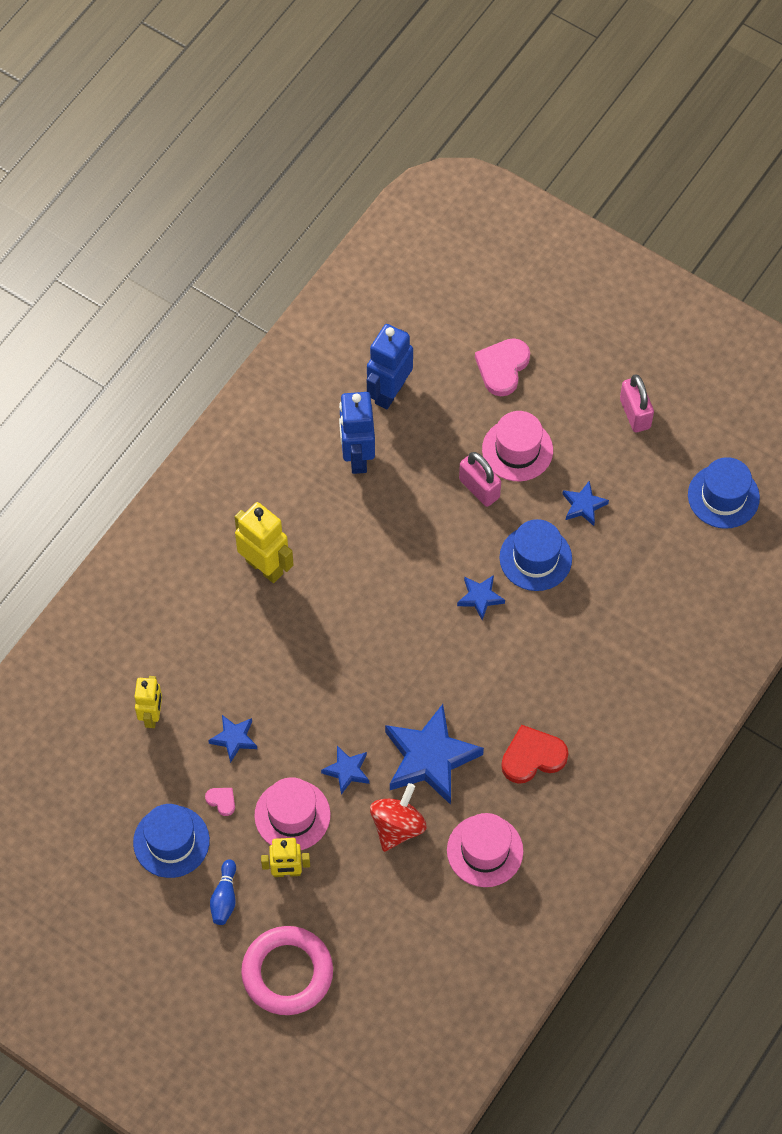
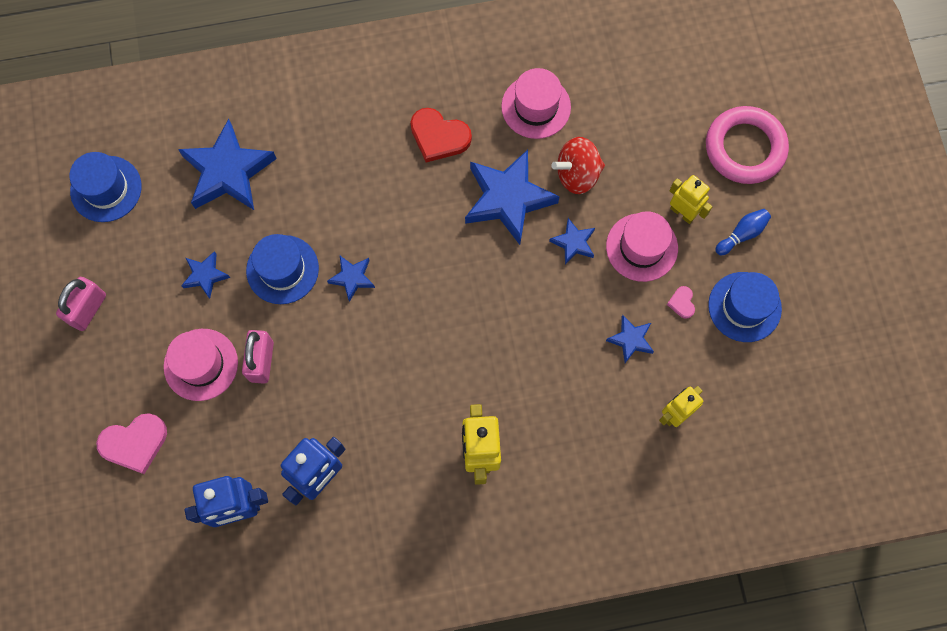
camera: 135 degrees left, 10 degrees up
none -> blue star [178,119,277,210]

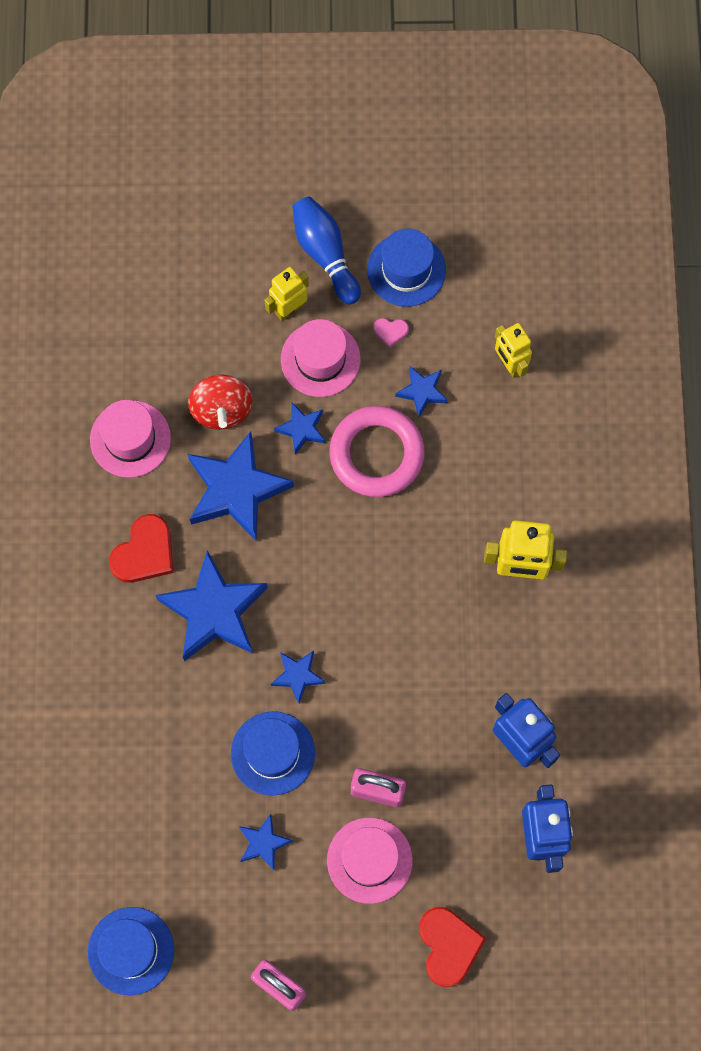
camera: 80 degrees left, 0 degrees up
pink heart [96,413,167,474] -> red heart [419,907,486,987]
blue star [178,119,277,210] -> blue star moved to [155,550,268,661]
pink ring [706,106,789,184] -> pink ring moved to [329,406,425,497]
blue bowling pin [715,209,771,255] -> blue bowling pin [292,197,361,304], size x1.64

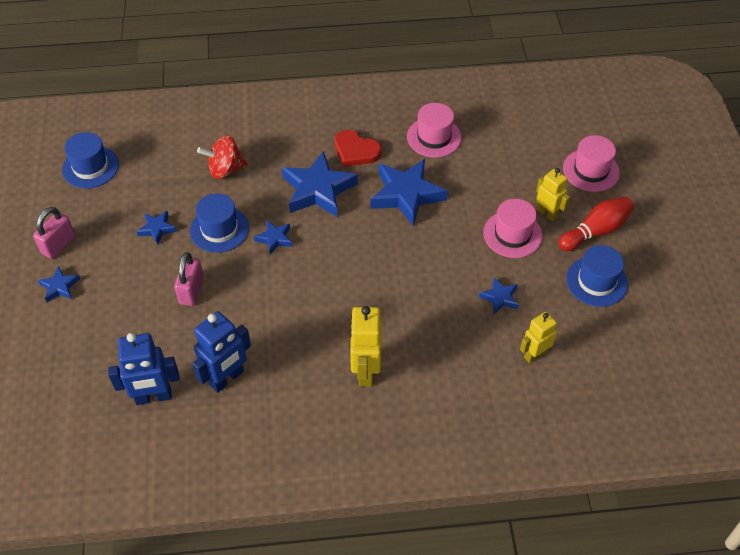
camera: 85 degrees right, 20 degrees down
red spinning top [188,375,253,430] -> red spinning top moved to [197,135,248,179]
blue star [274,402,325,455] -> blue star moved to [38,266,80,302]
blue bowling pin [292,197,361,304] -> red bowling pin [558,197,634,251]
pink hat [327,817,413,904] -> pink hat moved to [563,135,620,192]
pink ring [329,406,425,497] -> none
pink heart [373,318,409,348] -> none
red heart [419,907,486,987] -> none

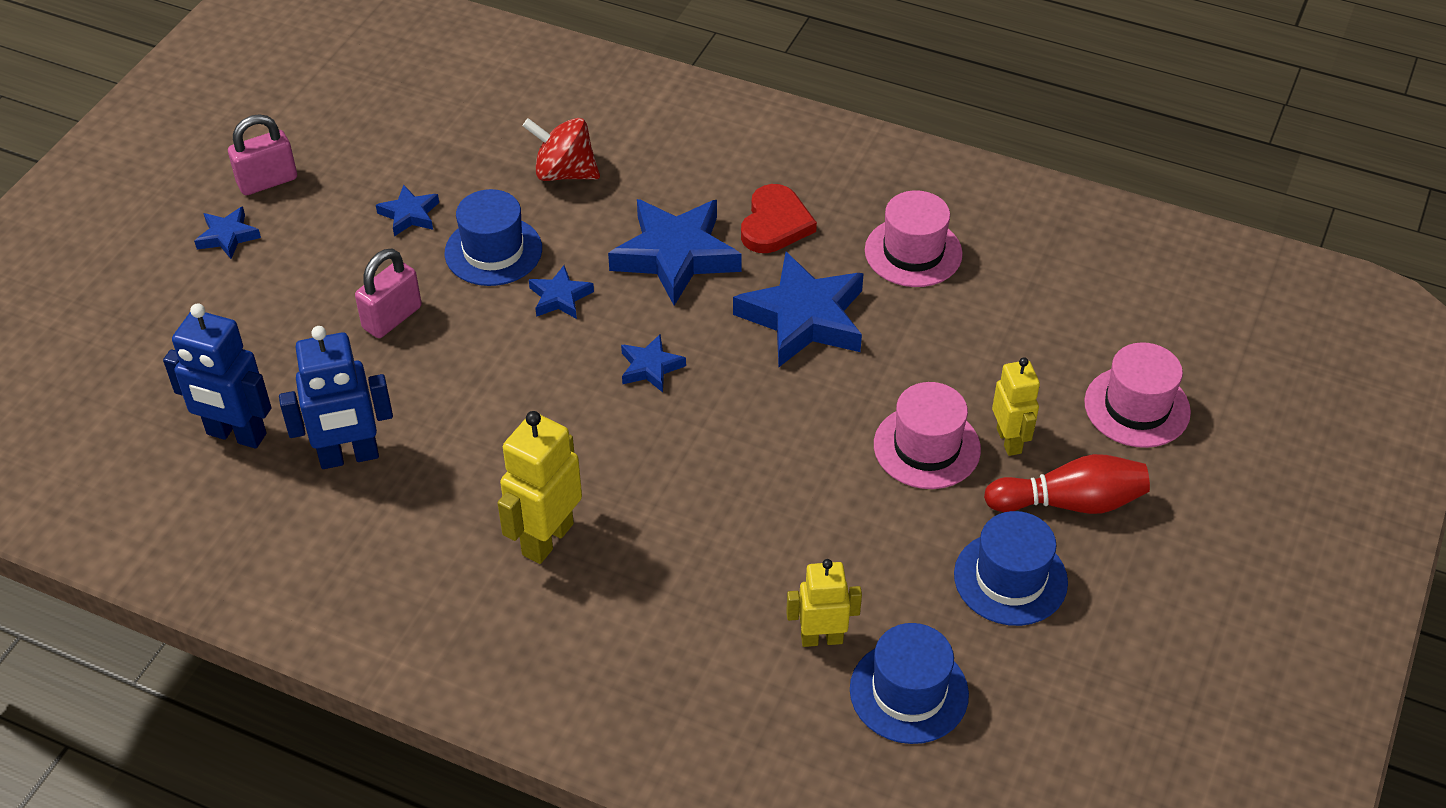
camera: 30 degrees right, 5 degrees down
blue hat [62,132,119,188] -> blue hat moved to [850,623,969,744]
red heart [335,130,382,167] -> red heart turned 135 degrees counterclockwise [741,184,817,253]
blue star [479,278,519,314] -> blue star moved to [621,334,686,392]

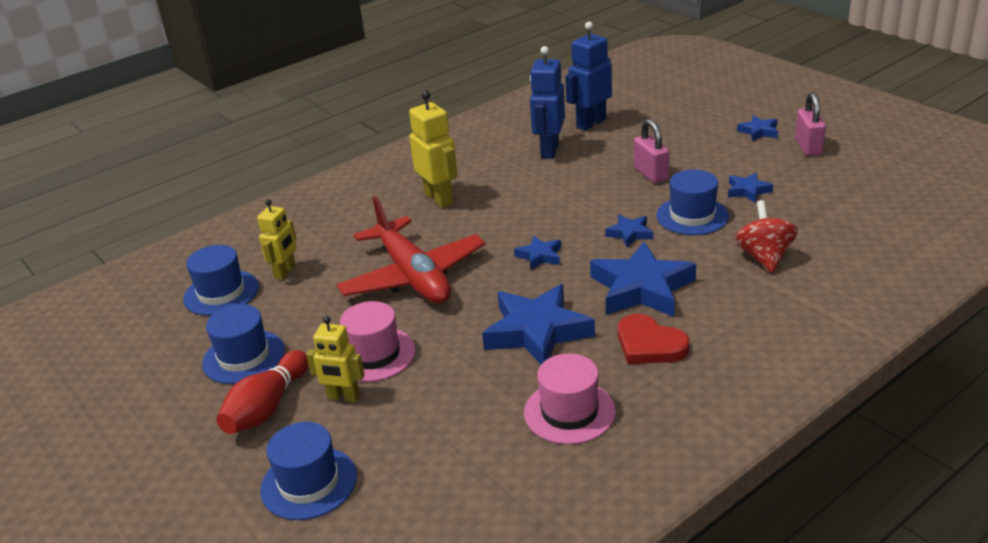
camera: 120 degrees right, 15 degrees down
red spinning top [522,118,600,181] -> red spinning top turned 45 degrees counterclockwise [735,200,798,273]
pink hat [1084,342,1191,448] -> blue hat [260,422,357,520]
none -> red plane [337,196,485,303]

